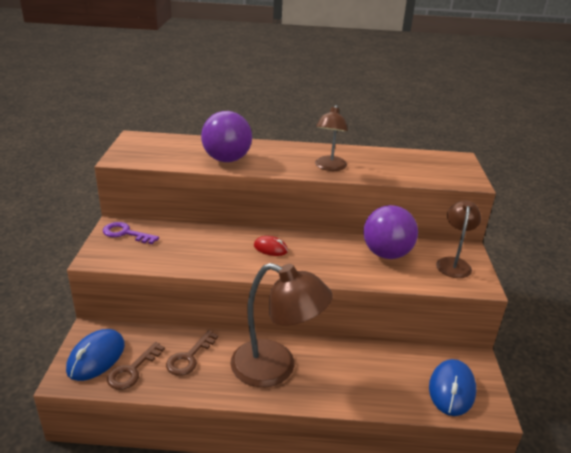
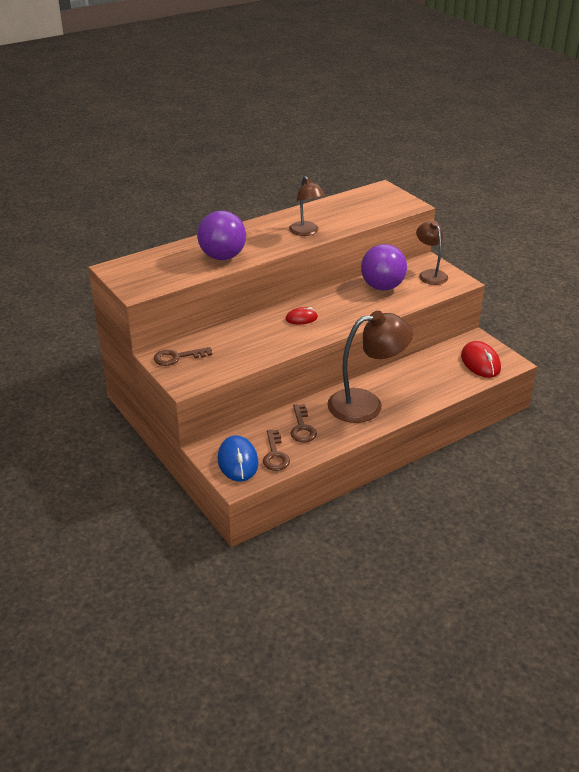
camera: 35 degrees left, 5 degrees up
purple key [103,222,159,244] -> brown key [154,347,212,366]
blue mouse [429,359,476,416] -> red mouse [461,341,501,378]

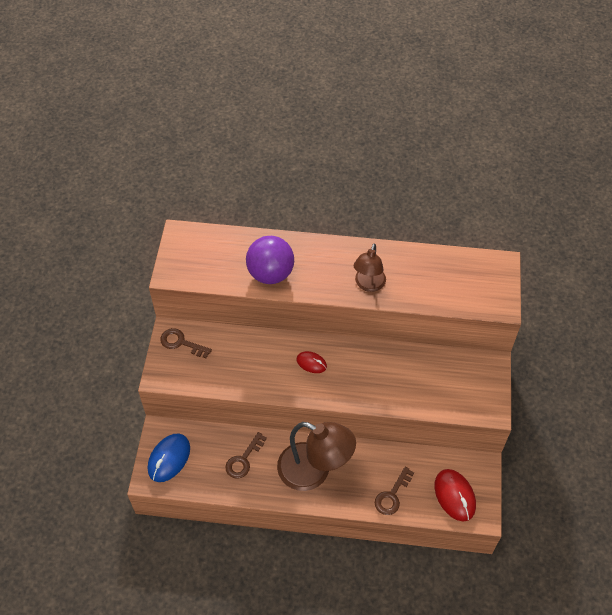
camera: 40 degrees right, 20 degrees up
brown key [263,430,290,471] -> brown key moved to [375,467,414,515]
purple ball [361,244,407,290] -> none
brown lamp [416,221,448,285] -> none
red mouse [461,341,501,378] -> red mouse turned 45 degrees counterclockwise [434,469,476,521]

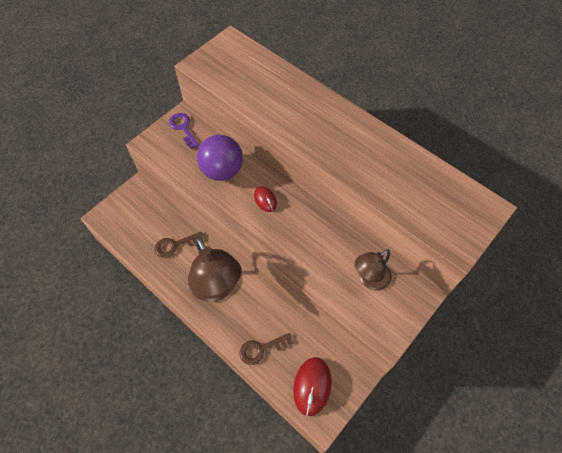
camera: 35 degrees right, 5 degrees up
blue mouse [148,433,190,482] -> none
brown key [160,328,212,358] -> purple key [169,113,200,149]
purple ball [246,236,294,284] -> purple ball moved to [197,135,243,181]
brown lamp [354,244,386,292] -> brown lamp moved to [355,249,392,291]

